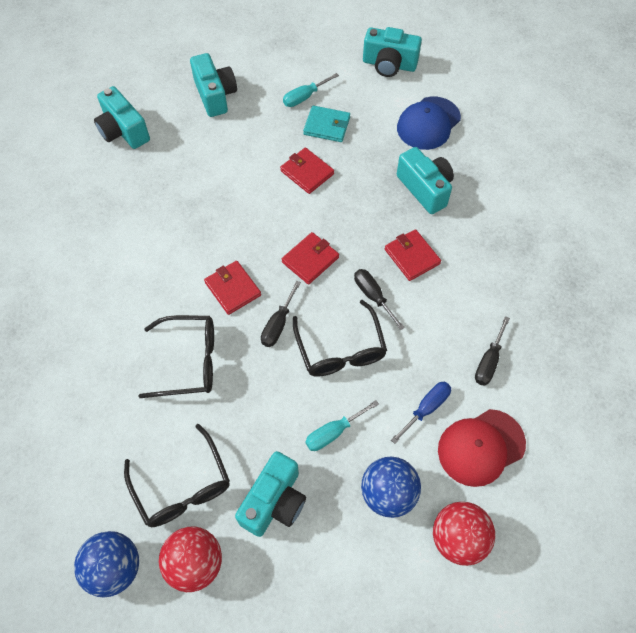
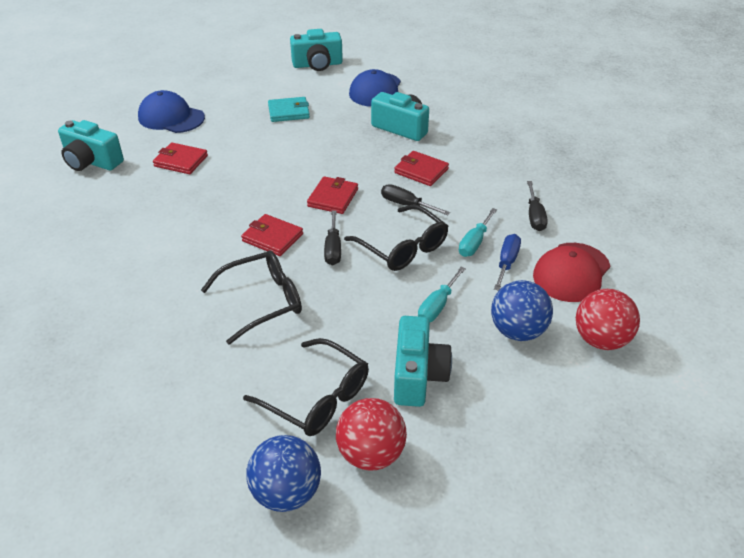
camera: 25 degrees left, 20 degrees down
turquoise camera [190,53,237,117] -> blue cap [138,90,205,133]
red wallet [280,147,334,194] -> red wallet moved to [153,142,208,174]
turquoise screwdriver [283,73,339,107] -> turquoise screwdriver moved to [459,208,497,257]

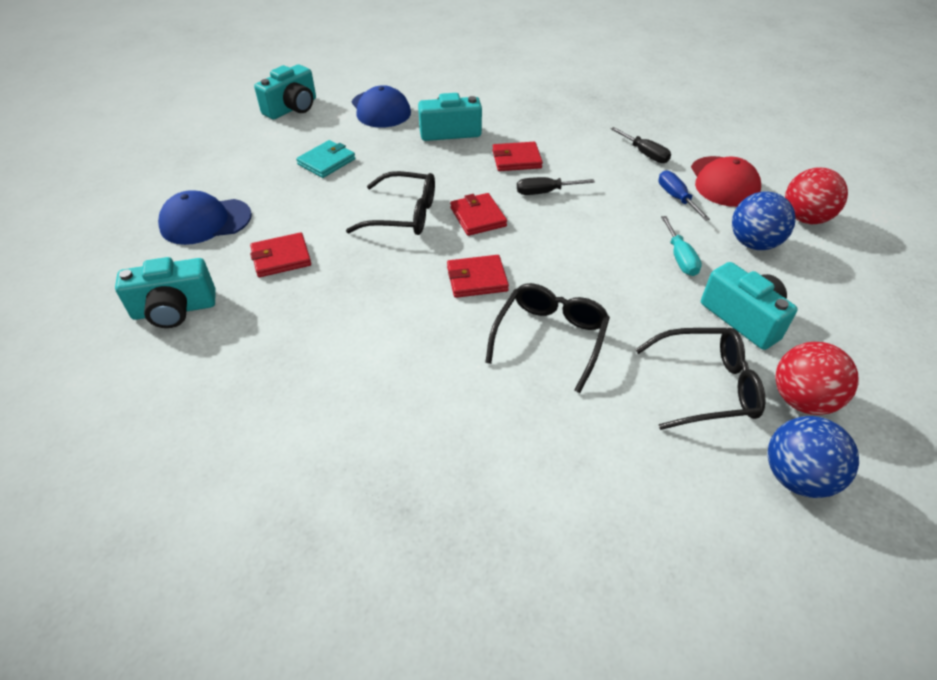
camera: 40 degrees left, 5 degrees up
black screwdriver [324,210,341,266] -> none
black glasses [344,204,448,271] -> black glasses moved to [346,171,435,235]
turquoise screwdriver [459,208,497,257] -> none

